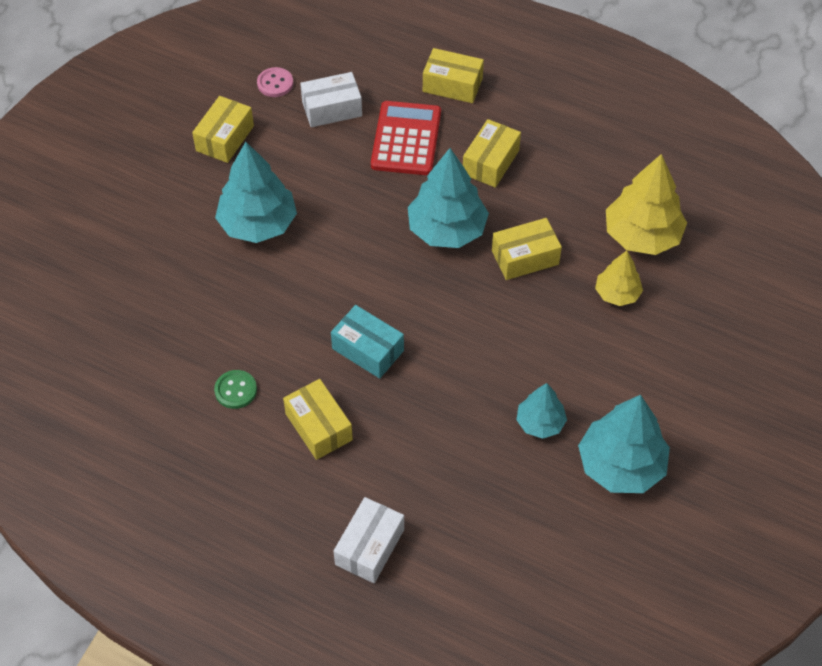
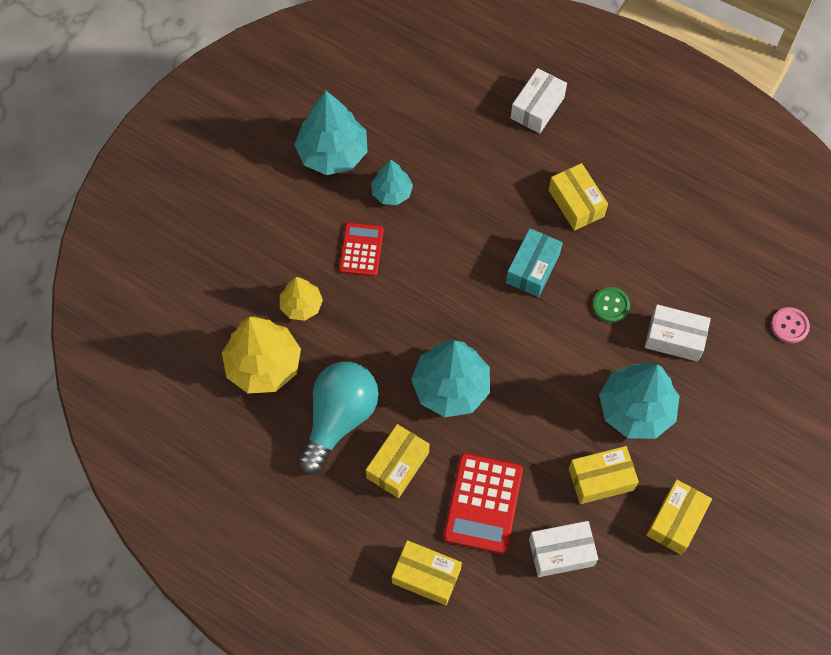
camera: 175 degrees left, 10 degrees up
green button [214,370,257,409] -> green button moved to [593,287,630,323]
pink button [257,67,293,97] -> pink button moved to [771,307,810,343]
turquoise box [331,305,404,379] -> turquoise box turned 75 degrees clockwise [506,228,563,297]
yellow box [492,218,562,280] -> yellow box moved to [569,446,639,504]
none -> turquoise light bulb [298,361,379,475]
none -> red calculator [339,223,384,276]
none -> white box [645,304,711,362]

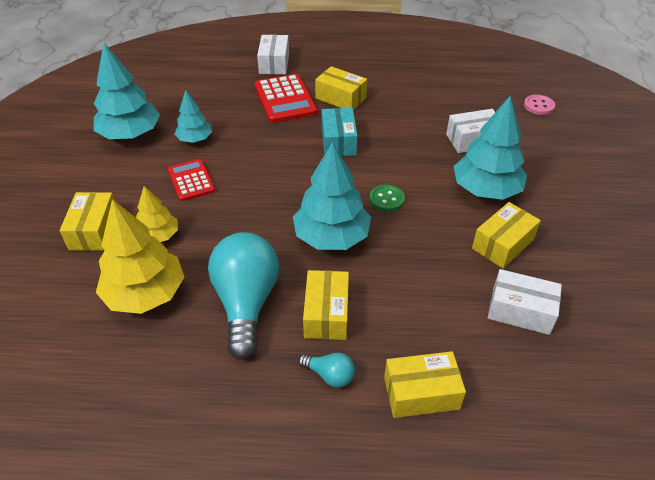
camera: 30 degrees left, 20 degrees down
red calculator [443,453,523,554] -> red calculator moved to [255,74,317,123]
white box [529,521,598,577] -> white box turned 60 degrees clockwise [488,269,562,335]
green button [593,287,630,323] -> green button moved to [369,185,405,212]
yellow box [646,480,712,555] -> yellow box moved to [60,192,115,251]
none -> turquoise light bulb [298,353,355,388]

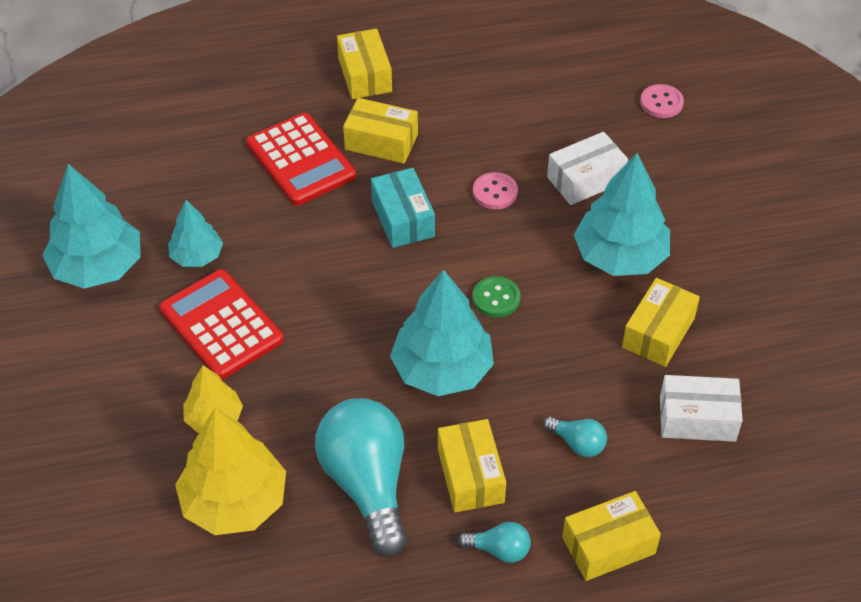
camera: 15 degrees left, 5 degrees up
yellow box [60,192,115,251] -> yellow box moved to [337,29,392,99]
red calculator [168,159,215,201] -> red calculator [159,269,284,379], size x1.55
white box [257,35,289,74] -> none
none -> pink button [473,172,518,209]
none -> turquoise light bulb [543,416,607,457]

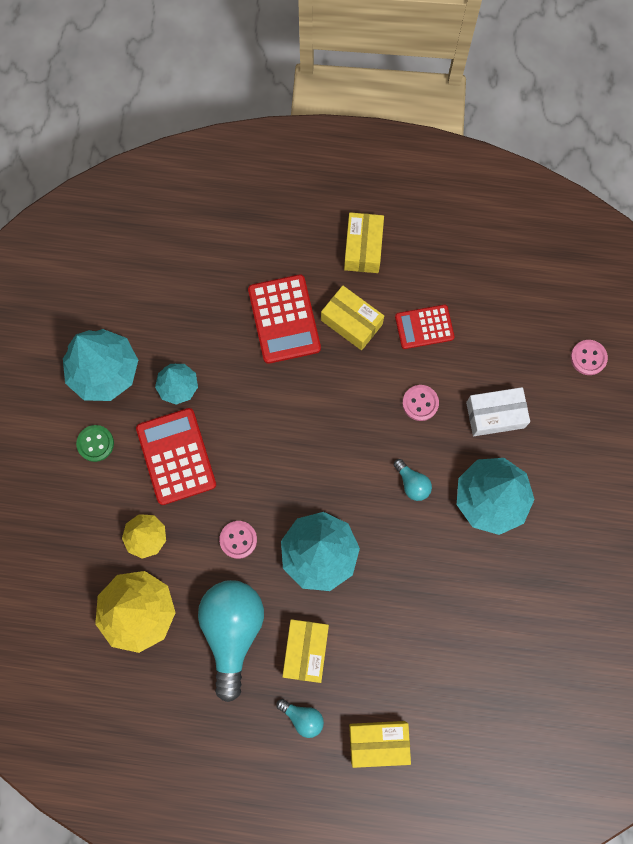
camera: 20 degrees right, 25 degrees up
turquoise box [371,168,435,248] -> none
green button [473,276,520,317] -> green button moved to [76,425,114,462]
turquoise light bulb [543,416,607,457] -> turquoise light bulb moved to [394,459,432,501]
yellow box [622,278,700,367] -> none
white box [660,375,743,442] -> none
none -> pink button [219,521,257,559]
none -> red calculator [395,305,455,349]

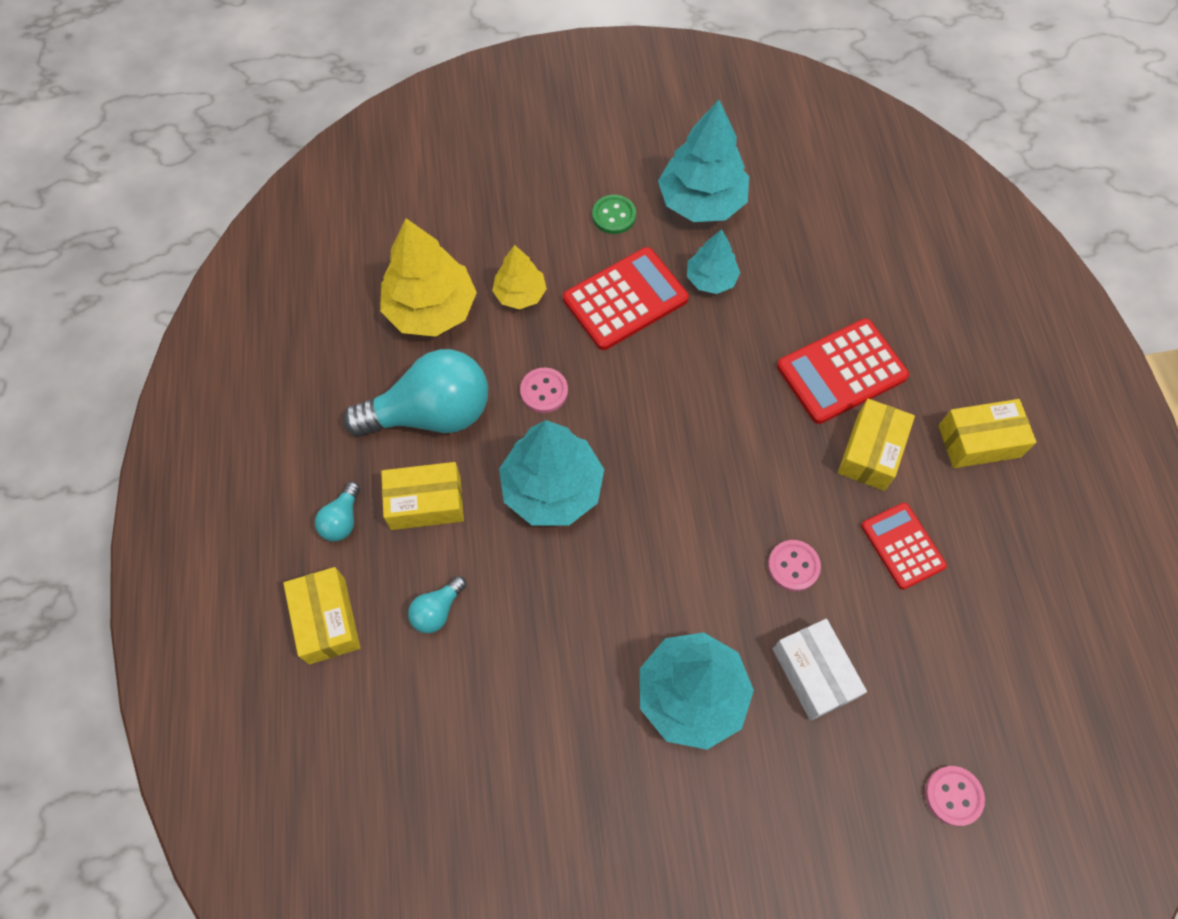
camera: 75 degrees right, 10 degrees down
turquoise light bulb [394,459,432,501] -> turquoise light bulb moved to [408,576,466,633]

